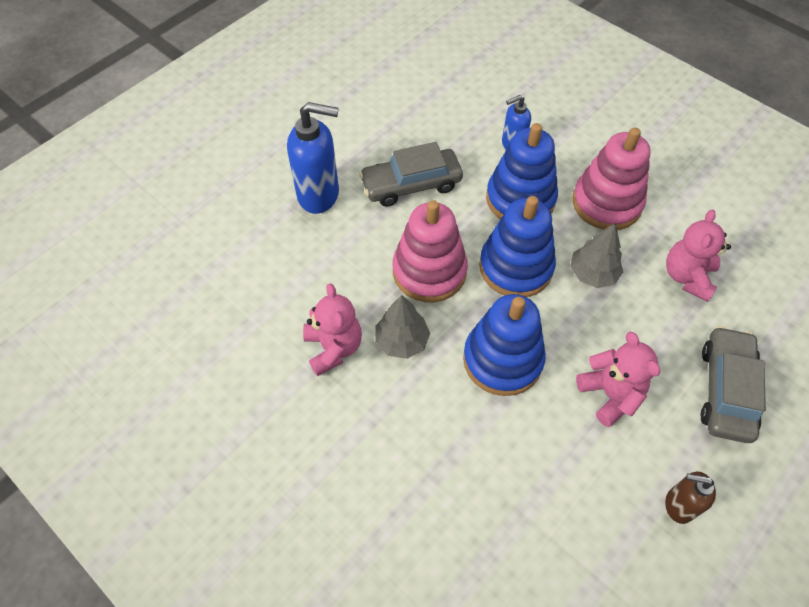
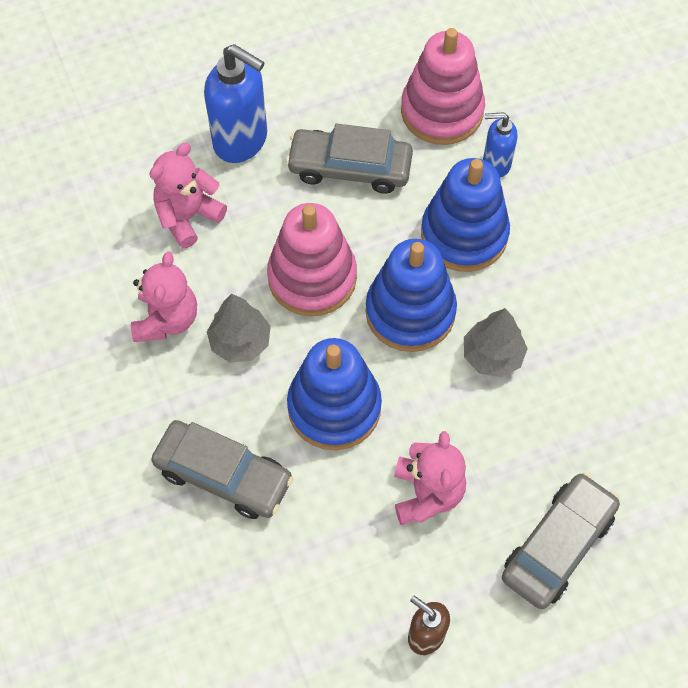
camera: 25 degrees right, 5 degrees up
pink stacking toy [572,127,651,230] -> pink stacking toy moved to [401,28,485,145]
pink teddy bear [666,210,731,302] -> pink teddy bear moved to [150,143,227,248]
none -> grey car [151,420,294,519]

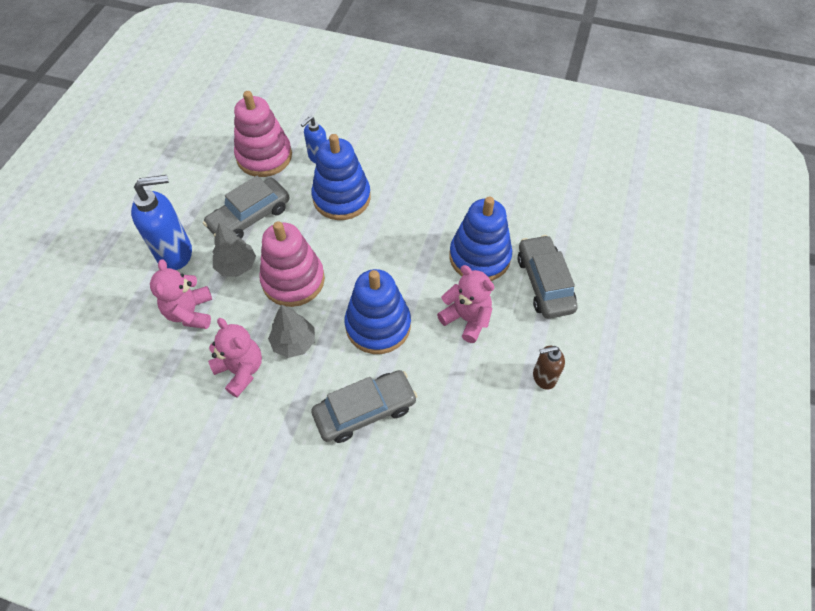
camera: 50 degrees left, 5 degrees down
blue stacking toy [365,239,457,352] -> blue stacking toy moved to [450,196,512,281]
grey tree [464,308,528,378] -> grey tree moved to [213,223,256,277]

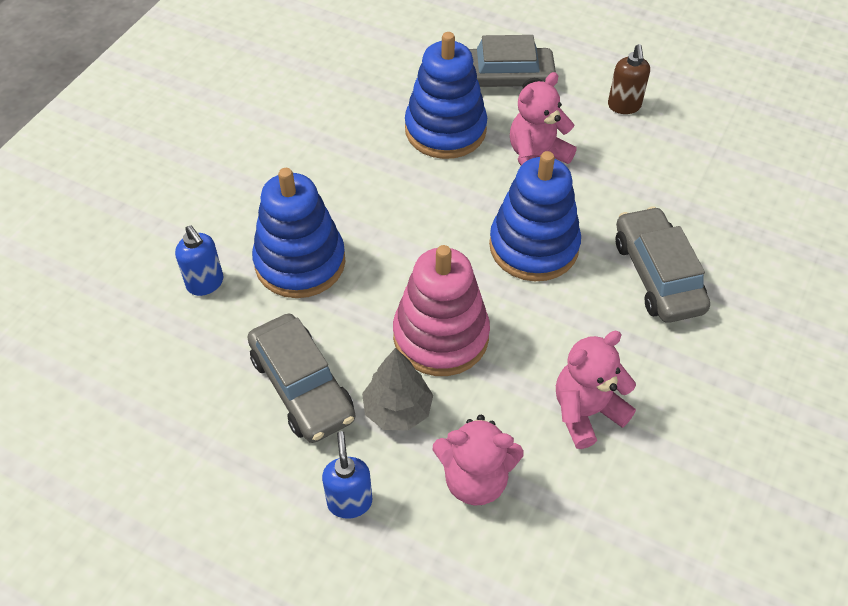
camera: 80 degrees left, 5 degrees down
blue soap dispenser [131,175,192,270] -> blue soap dispenser [322,431,372,519], size x0.56
pink stacking toy [234,91,292,177] -> none
grey tree [268,304,315,358] -> none

